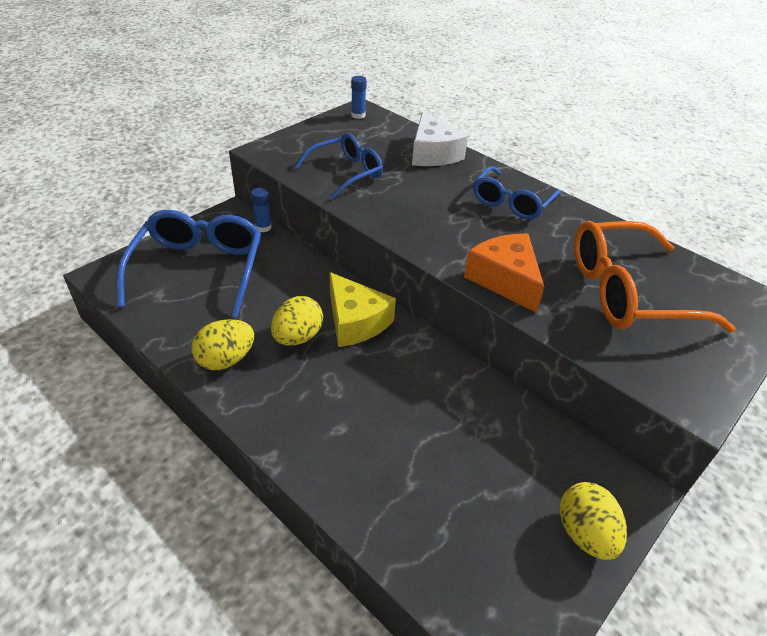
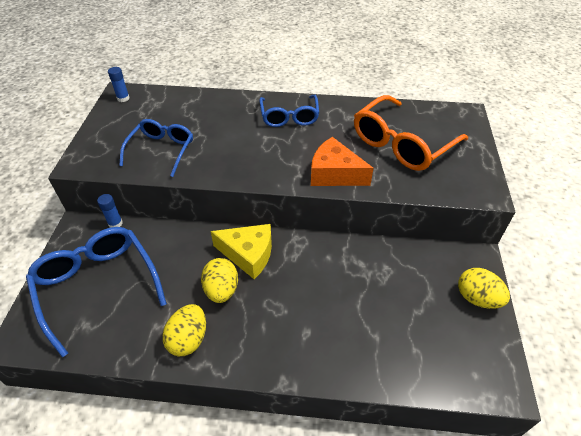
camera: 35 degrees left, 5 degrees up
white cheese [412,112,468,166] -> none

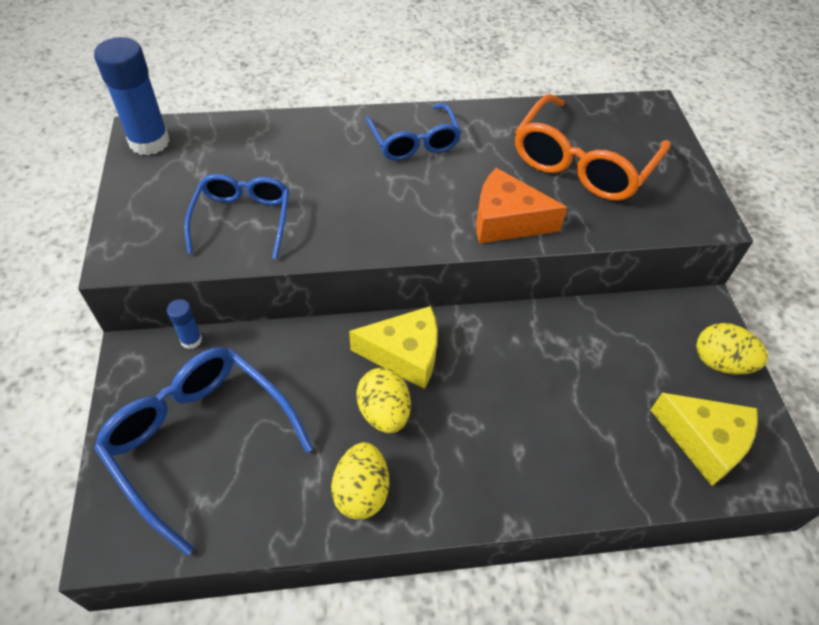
camera: 15 degrees left, 5 degrees up
blue glue stick [108,67,130,102] -> blue glue stick [94,37,170,155], size x2.06
none -> yellow cheese [651,393,758,486]

